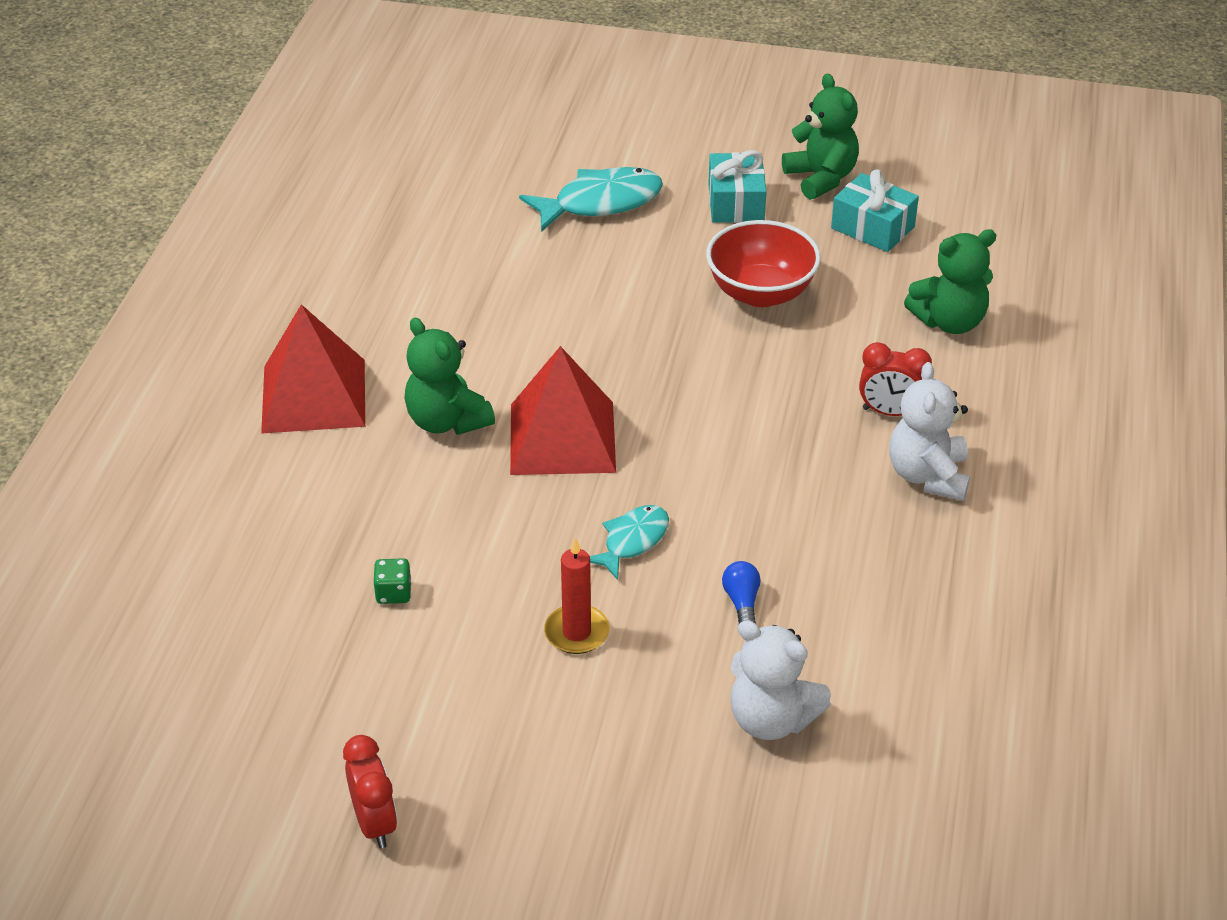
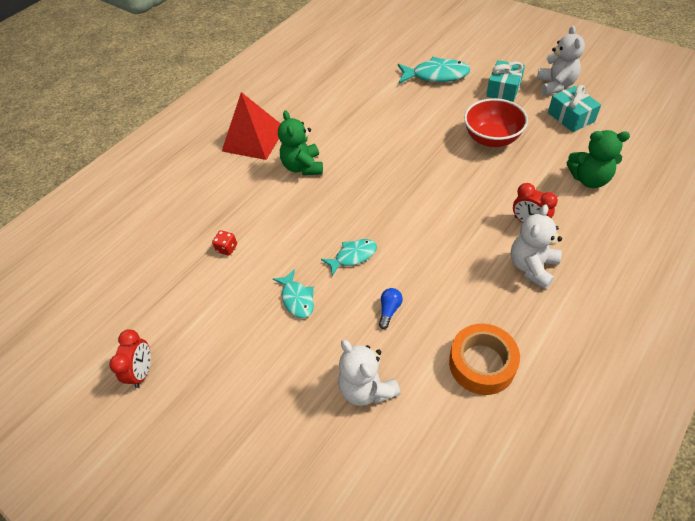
camera: 30 degrees right, 10 degrees up
green dice [373,558,411,604] -> red dice [212,230,237,255]
red pyramid [510,346,616,475] -> none
red candle [544,538,609,654] -> turquoise fish [273,269,314,318]
green teddy bear [782,74,859,200] -> white teddy bear [537,26,585,95]
none -> orange tape [449,324,520,395]

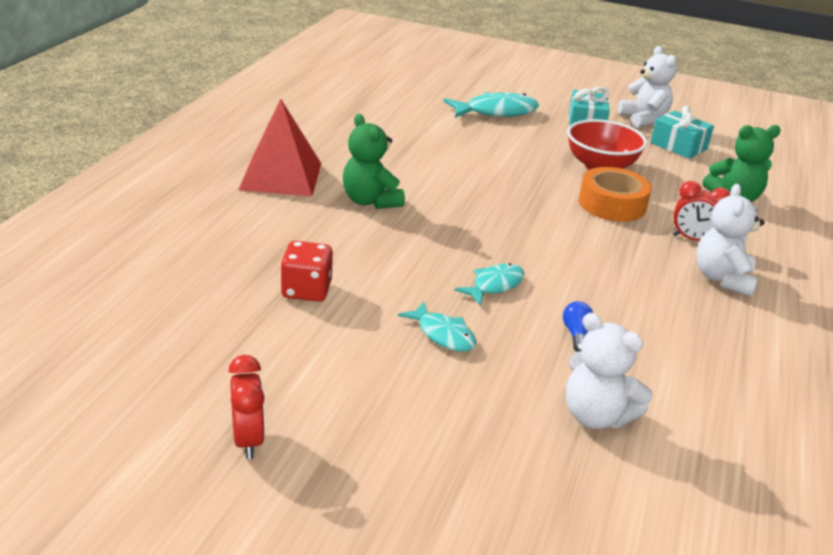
camera: 25 degrees left, 20 degrees down
red dice [212,230,237,255] -> red dice [280,241,333,302], size x1.69
orange tape [449,324,520,395] -> orange tape moved to [579,167,652,222]

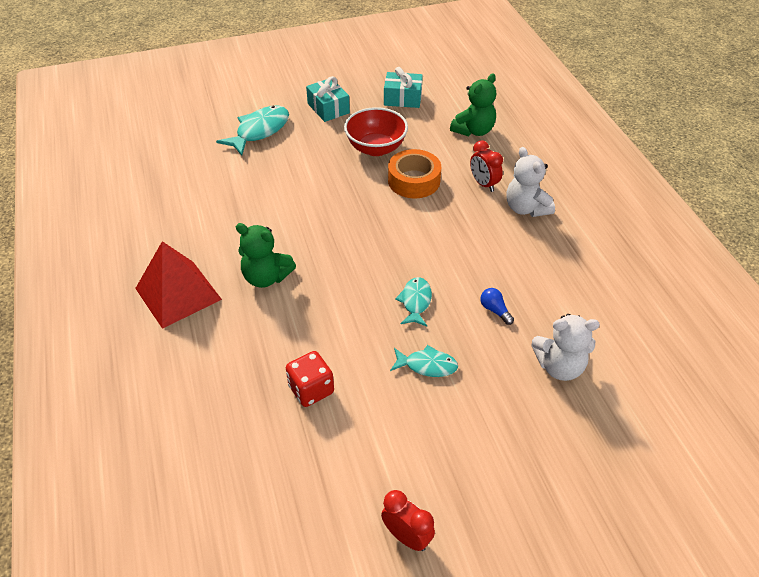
camera: 35 degrees left, 15 degrees up
white teddy bear [618,46,676,128] -> none
red clock [673,181,730,241] -> red clock turned 75 degrees clockwise [470,140,503,192]

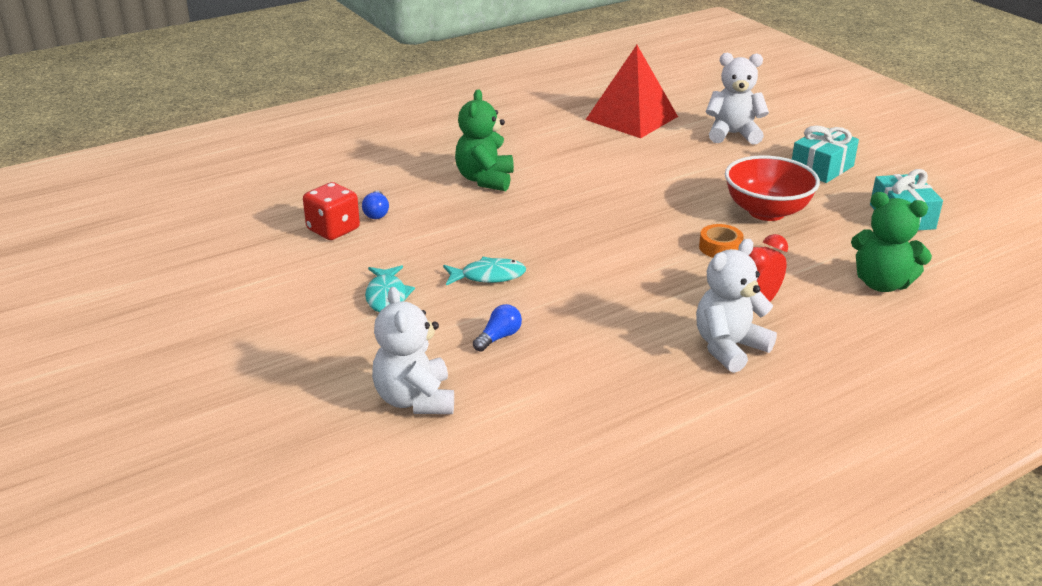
camera: 75 degrees right, 15 degrees down
red pyramid [135,241,222,329] -> red pyramid moved to [585,45,678,138]
turquoise fish [216,106,289,156] -> white teddy bear [706,53,769,145]
red clock [381,490,435,551] -> none
orange tape [388,149,441,198] -> orange tape [699,224,744,258], size x0.54
none -> blue light bulb [362,191,389,219]

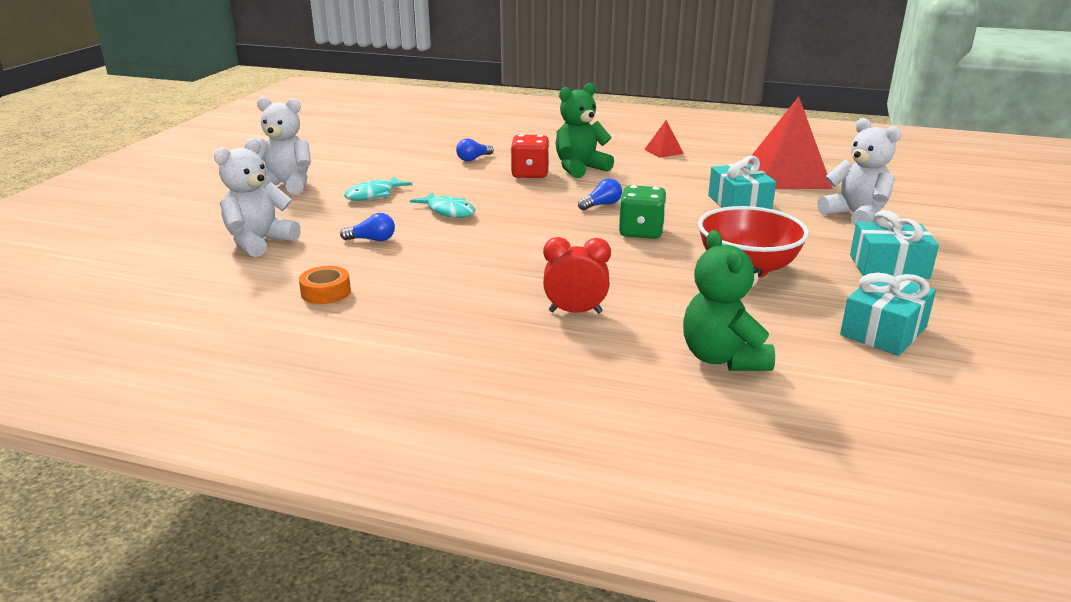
camera: 50 degrees right, 5 degrees down
red dice [303,182,360,240] -> red dice moved to [511,134,549,178]
white teddy bear [696,239,777,373] -> white teddy bear moved to [257,97,311,195]
orange tape [699,224,744,258] -> orange tape moved to [299,266,351,304]
none -> blue light bulb [578,178,622,210]
none -> green dice [619,185,667,239]
none -> red pyramid [644,120,684,158]
none -> turquoise gift [708,156,776,209]

